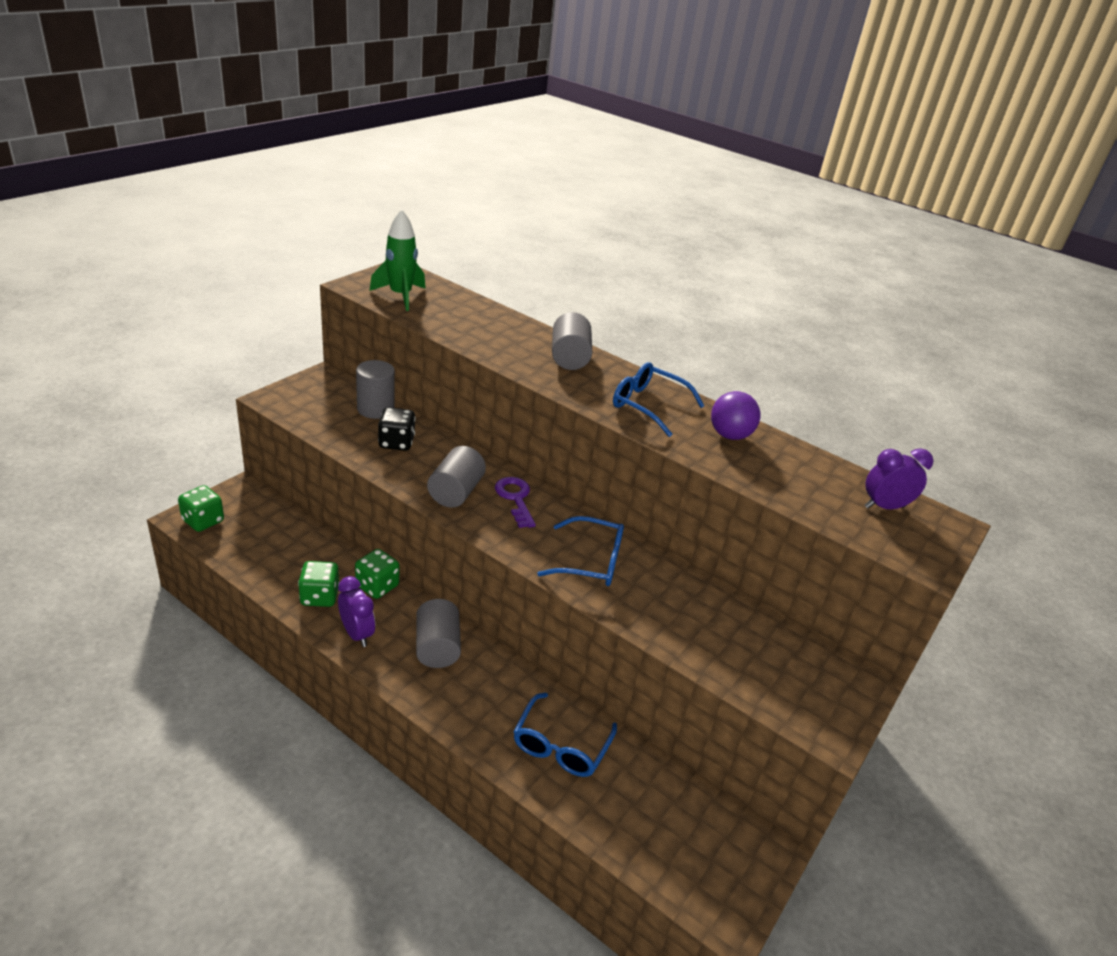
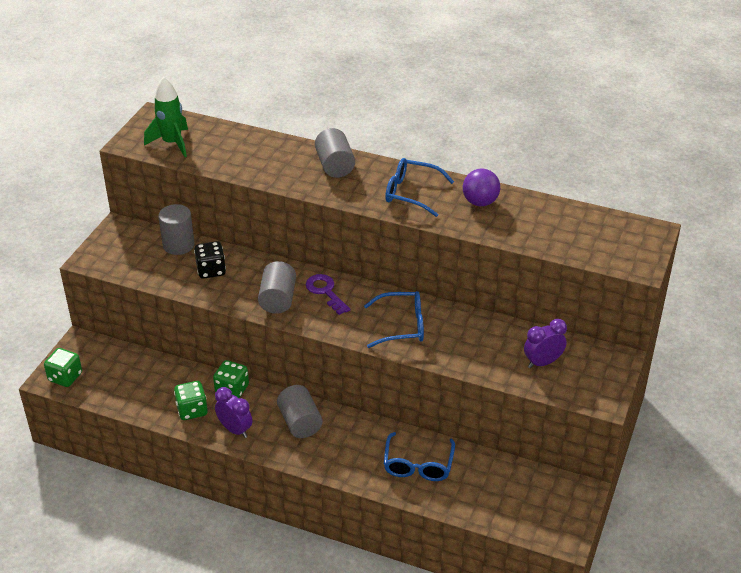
camera: 10 degrees left, 5 degrees up
purple clock [865,448,933,509] -> purple clock moved to [524,319,567,368]

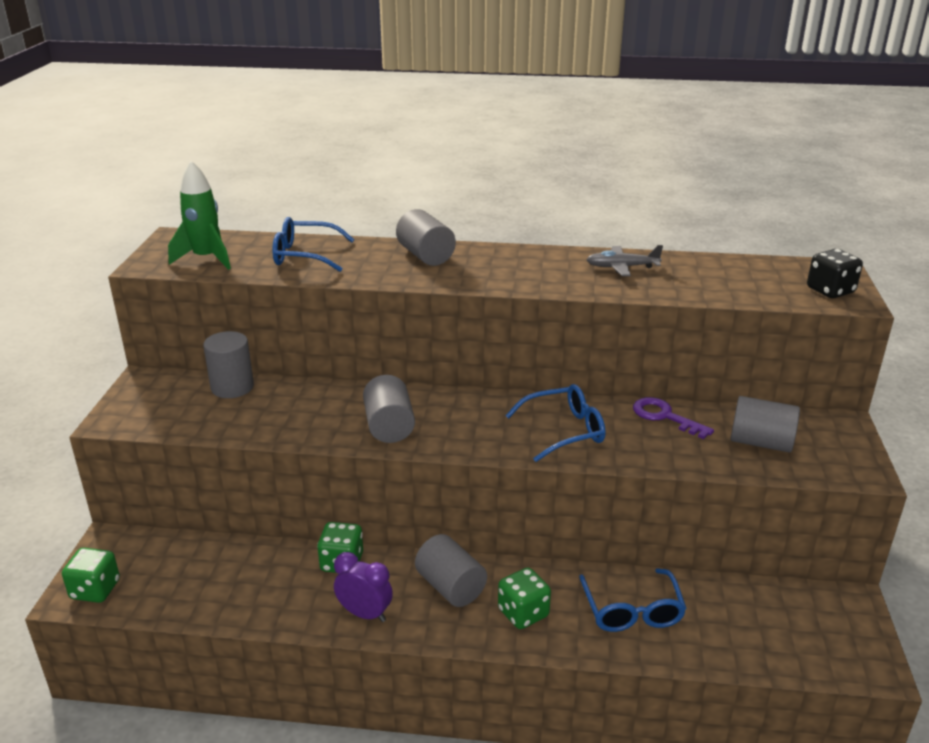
camera: 15 degrees left, 10 degrees down
green dice [174,381,208,420] -> green dice moved to [498,568,551,629]
black dice [194,241,226,279] -> black dice moved to [807,249,863,298]
purple key [306,274,350,315] -> purple key moved to [633,397,714,439]
blue glasses [385,158,454,217] -> blue glasses moved to [272,217,355,272]
purple ball [463,169,500,206] -> grey plane [586,245,663,276]
purple clock [524,319,567,368] -> grey cylinder [731,396,800,453]

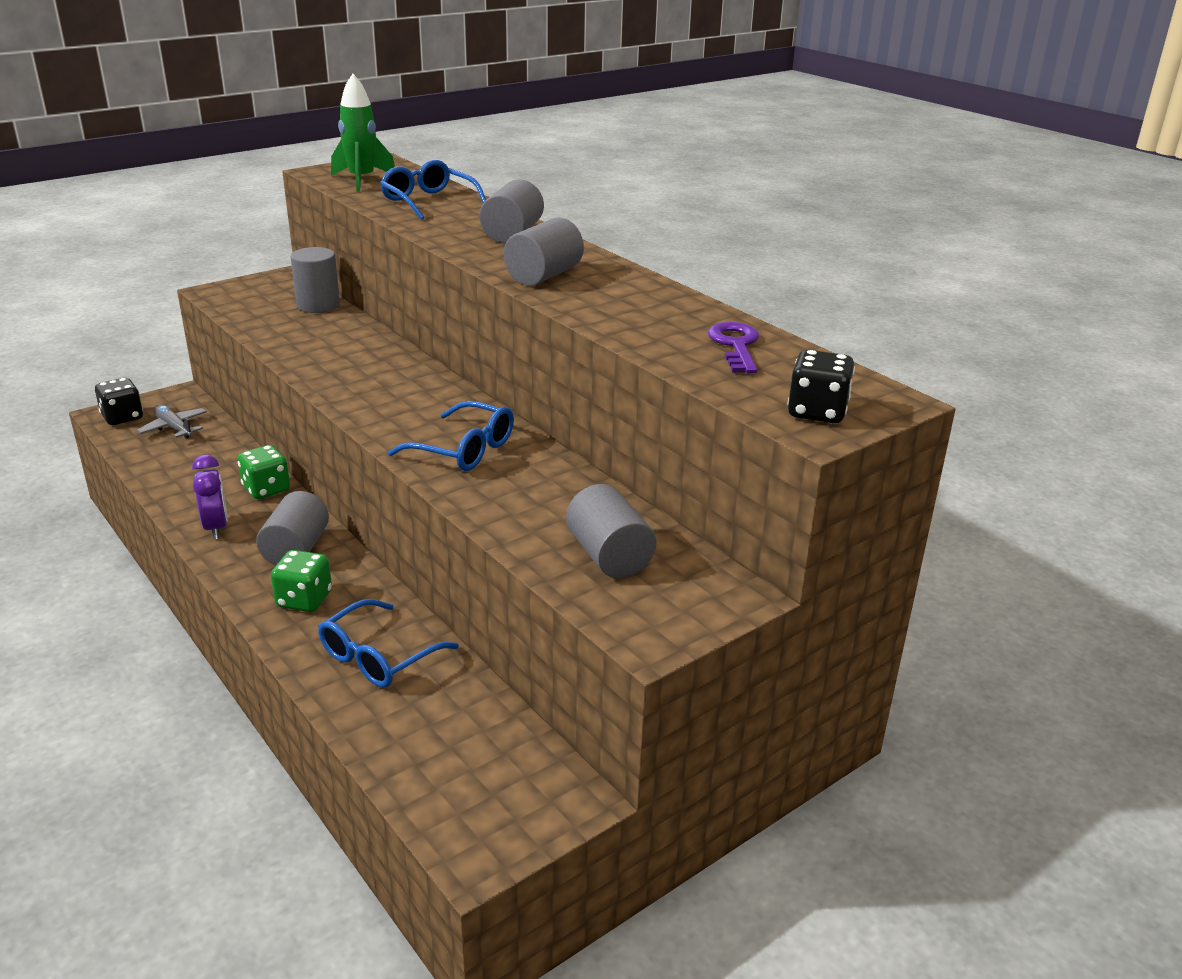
camera: 45 degrees right, 0 degrees up
green dice [62,548,120,603] -> black dice [95,378,143,425]
grey cylinder [363,375,415,443] -> grey cylinder moved to [504,217,584,286]
grey plane [586,245,663,276] -> grey plane moved to [136,405,207,438]
purple key [633,397,714,439] -> purple key moved to [708,322,759,373]

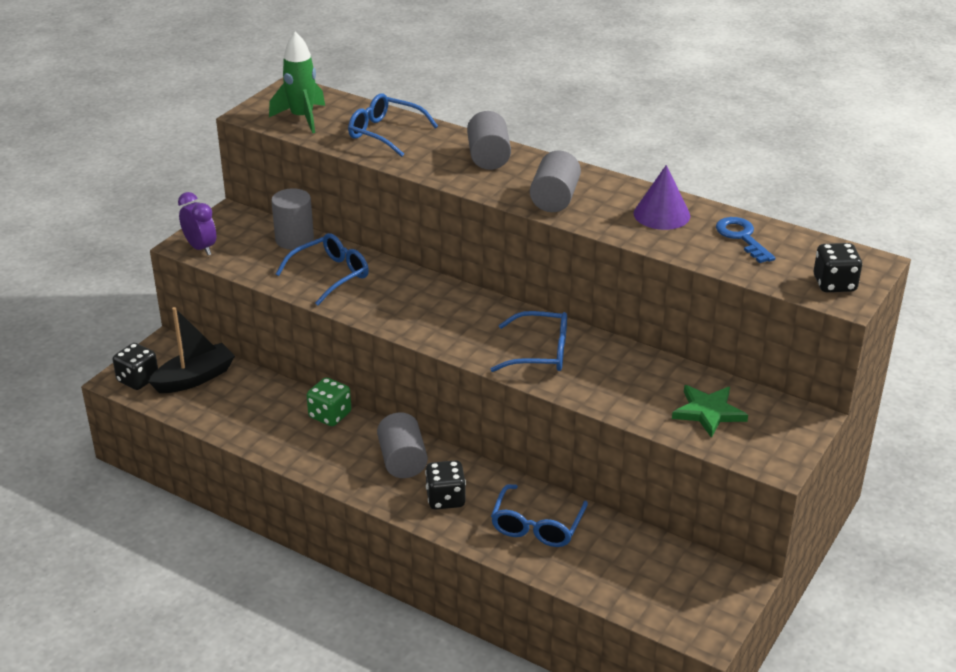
camera: 20 degrees left, 5 degrees up
grey plane [136,405,207,438] -> black boat [148,307,235,393]
purple clock [192,455,228,539] -> purple clock moved to [178,192,216,255]
green dice [271,550,332,612] -> black dice [425,460,466,510]
grey cylinder [566,484,656,578] -> green star [672,385,748,438]
purple key [708,322,759,373] -> blue key [716,217,775,263]
none -> blue glasses [276,233,369,305]
none -> purple cone [634,165,690,230]

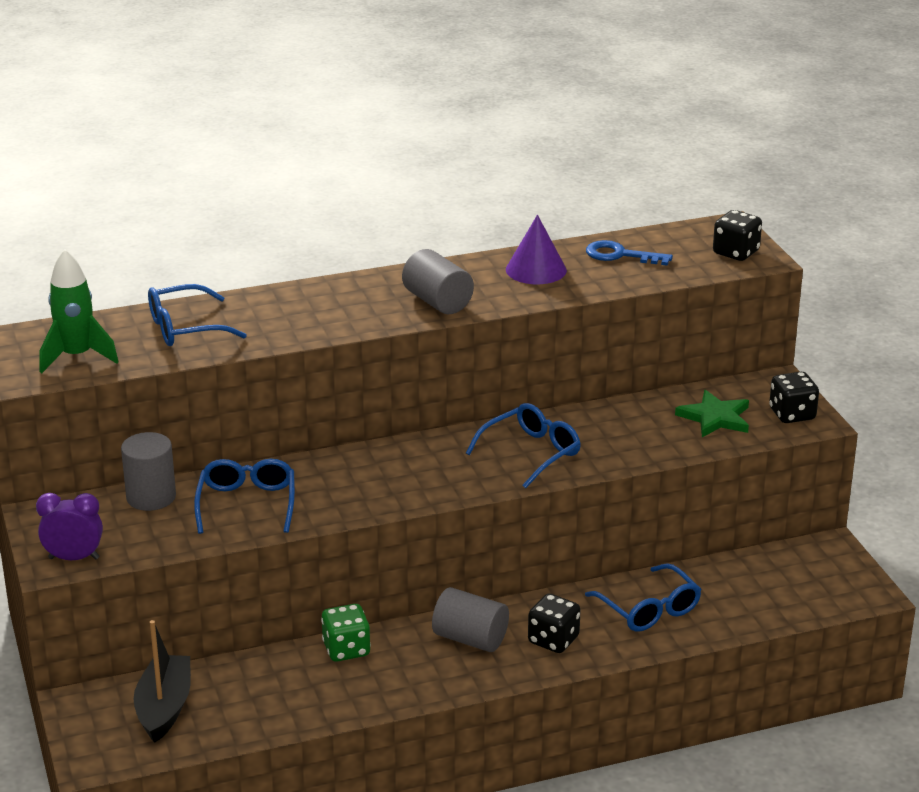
camera: 50 degrees left, 5 degrees down
black dice [113,343,158,390] -> black dice moved to [769,372,819,423]
grey cylinder [467,111,511,170] -> none

